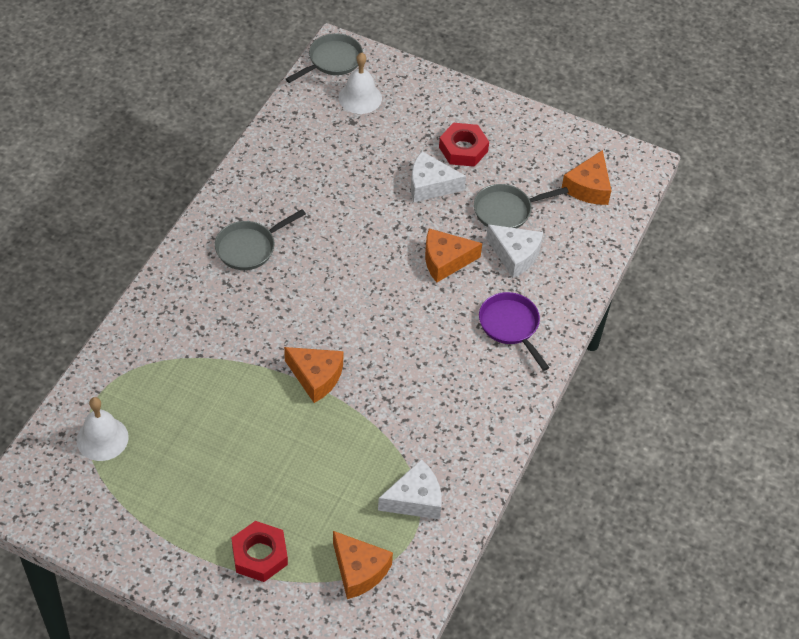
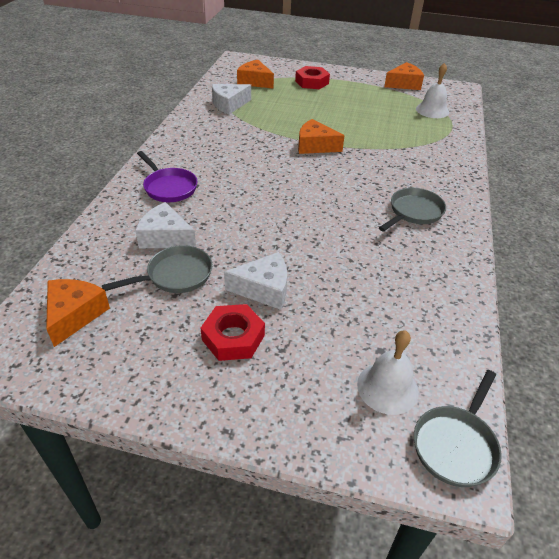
camera: 170 degrees right, 10 degrees down
orange cheese [425,228,482,283] -> orange cheese moved to [384,62,424,90]

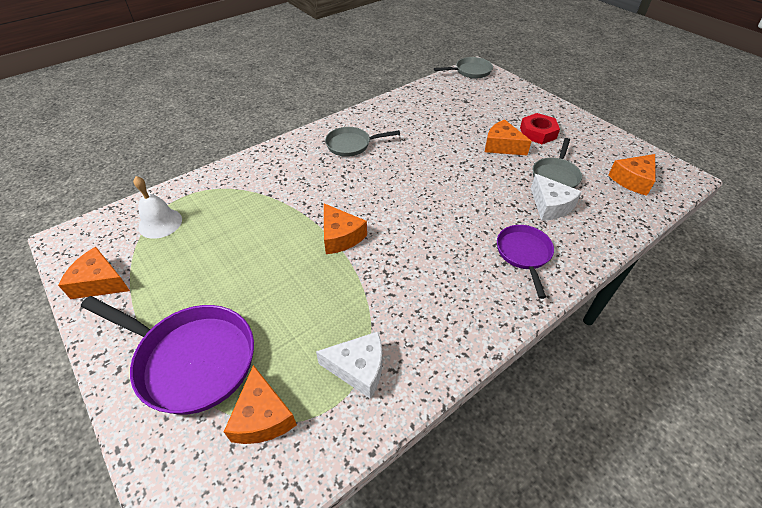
camera: 140 degrees left, 5 degrees up
grey pan [102,245,212,293] -> grey pan turned 75 degrees counterclockwise [533,138,582,188]
white cheese [224,252,287,310] -> orange cheese [485,119,532,155]
red nut [295,66,330,89] -> purple pan [81,296,254,414]
white bell [357,330,419,415] -> none

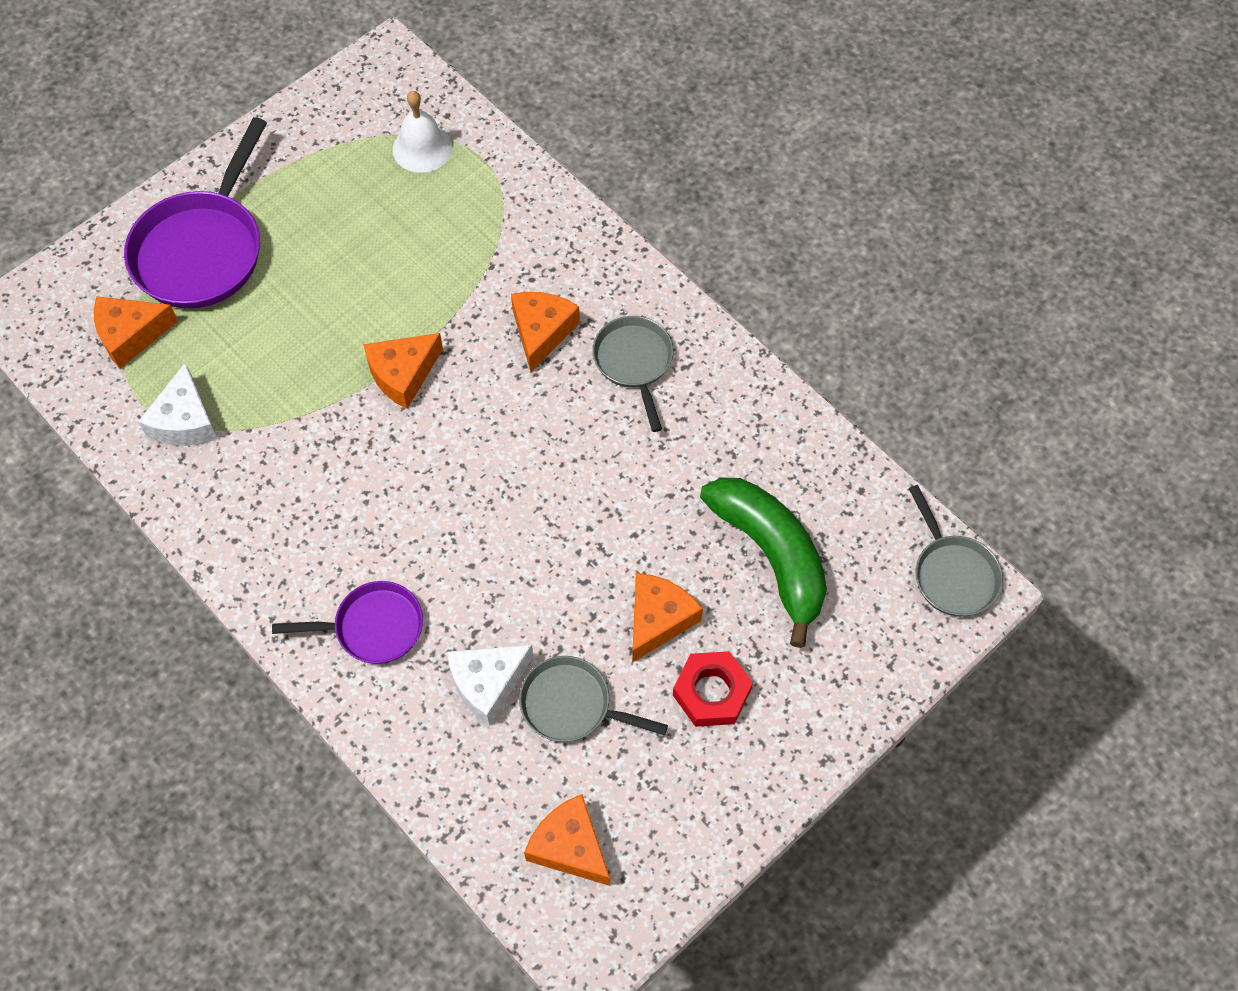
camera: 85 degrees right, 15 degrees up
orange cheese [58,247,130,299] -> orange cheese moved to [511,292,580,372]
none -> green banana [700,477,827,648]

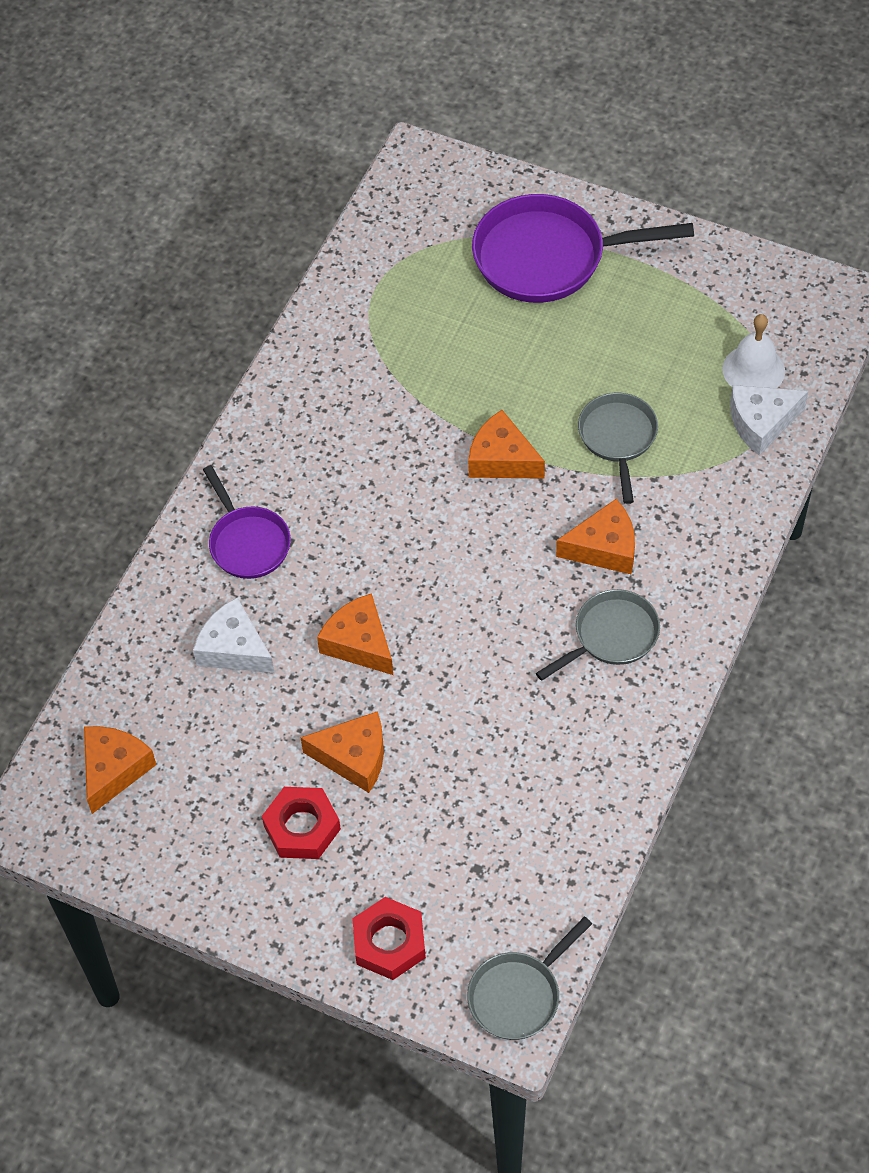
camera: 70 degrees right, 5 degrees down
orange cheese [94,296,178,369] -> orange cheese moved to [317,593,393,675]
white cheese [138,363,218,446] -> white cheese moved to [730,385,808,456]
grey pan [519,656,668,742] -> grey pan moved to [578,393,658,504]
green banana [700,477,827,648] -> none
none -> red nut [352,897,426,980]

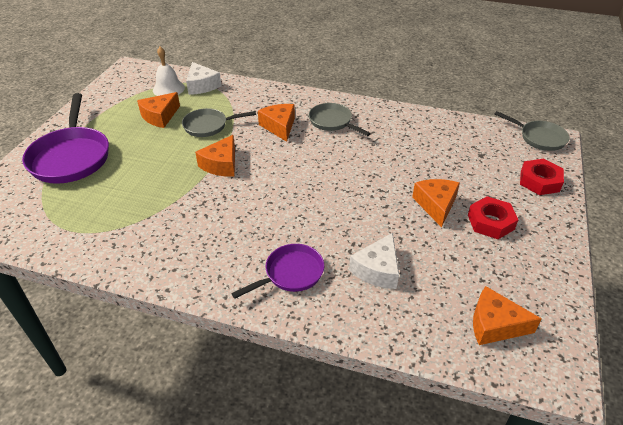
camera: 100 degrees left, 15 degrees down
orange cheese [317,593,393,675] -> orange cheese moved to [137,92,180,128]

